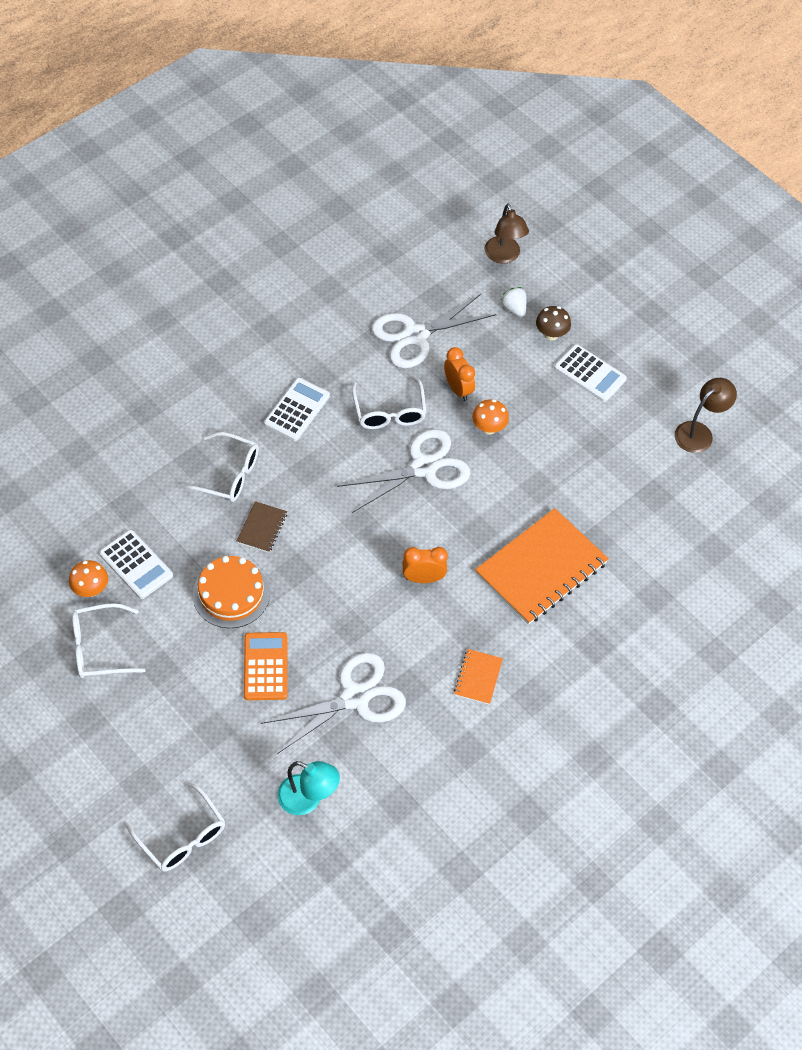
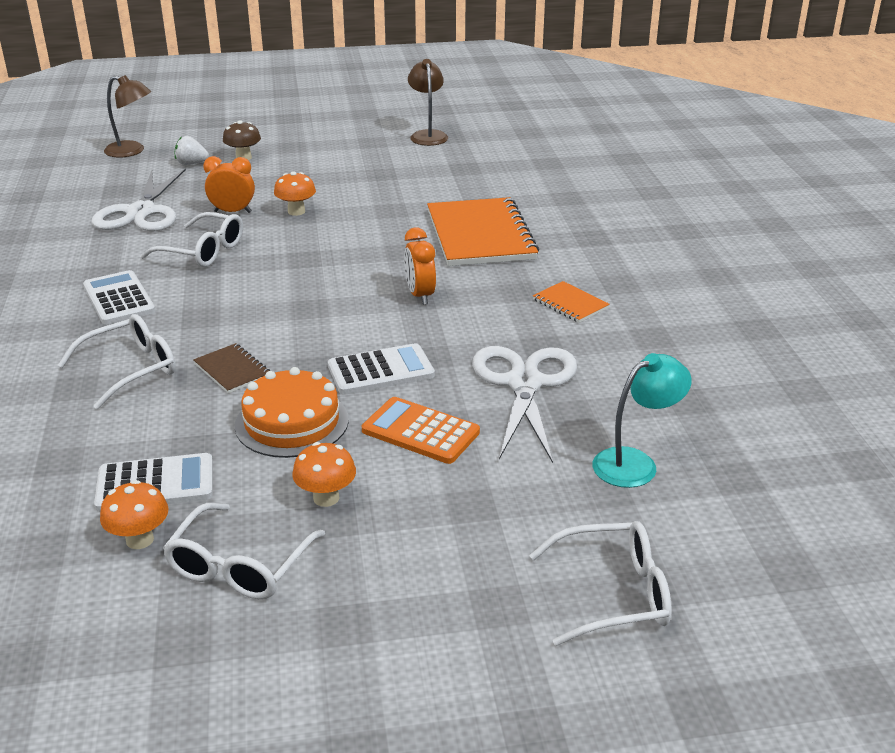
camera: 55 degrees left, 25 degrees down
white scissors [337,429,470,513] -> none
orange clock [402,547,448,583] -> orange clock turned 45 degrees counterclockwise [404,227,436,305]
white calculator [554,344,627,402] -> white calculator moved to [328,343,435,395]
none -> orange mushroom [292,442,356,507]

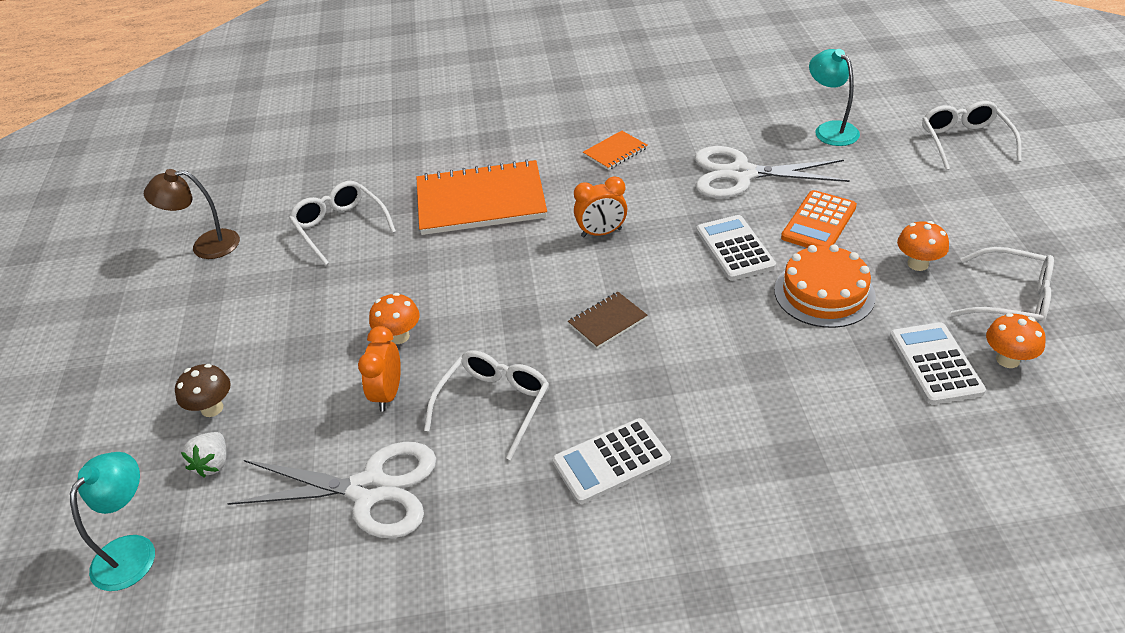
camera: 85 degrees left, 10 degrees up
white glasses [58,314,176,409] -> white glasses moved to [289,181,396,266]
brown lamp [104,75,151,158] -> turquoise lamp [70,452,155,591]
brown notebook [193,343,270,394] -> brown notebook moved to [568,292,648,349]

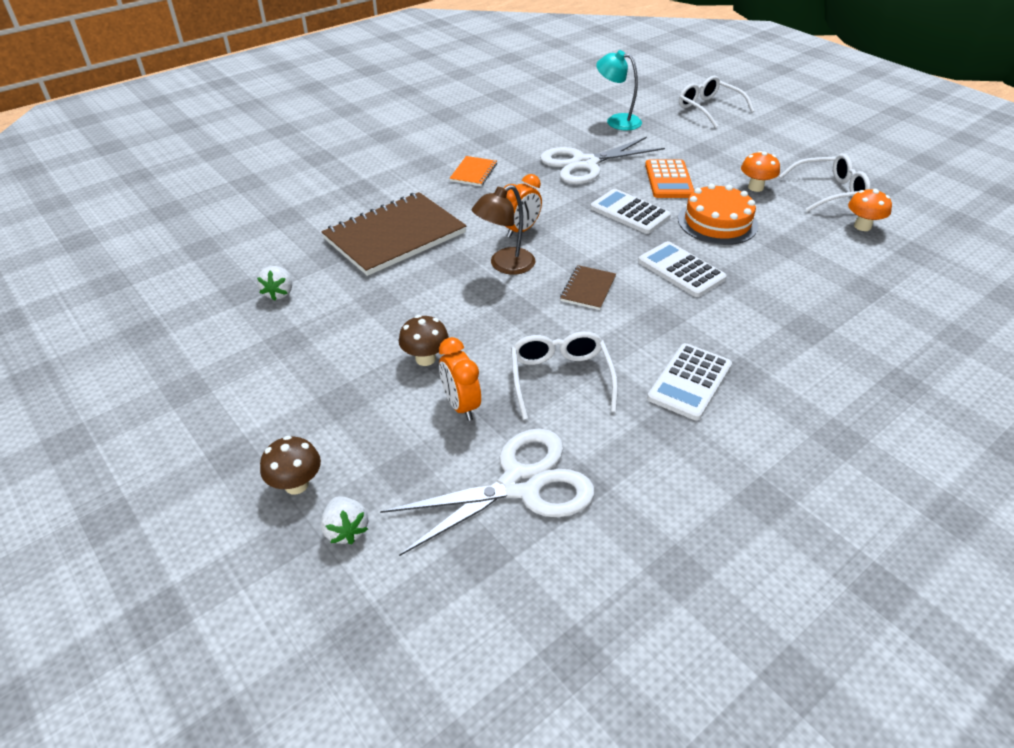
camera: 35 degrees left, 0 degrees up
turquoise lamp [70,452,155,591] -> none
brown lamp [144,169,240,259] -> brown lamp moved to [472,185,535,275]
white glasses [289,181,396,266] -> white strawberry [257,266,292,301]
orange mushroom [369,293,420,344] -> brown mushroom [399,315,449,366]
orange notebook [416,159,547,235] -> brown notebook [321,192,467,276]
white calculator [890,322,986,404] -> white calculator moved to [638,241,727,297]

